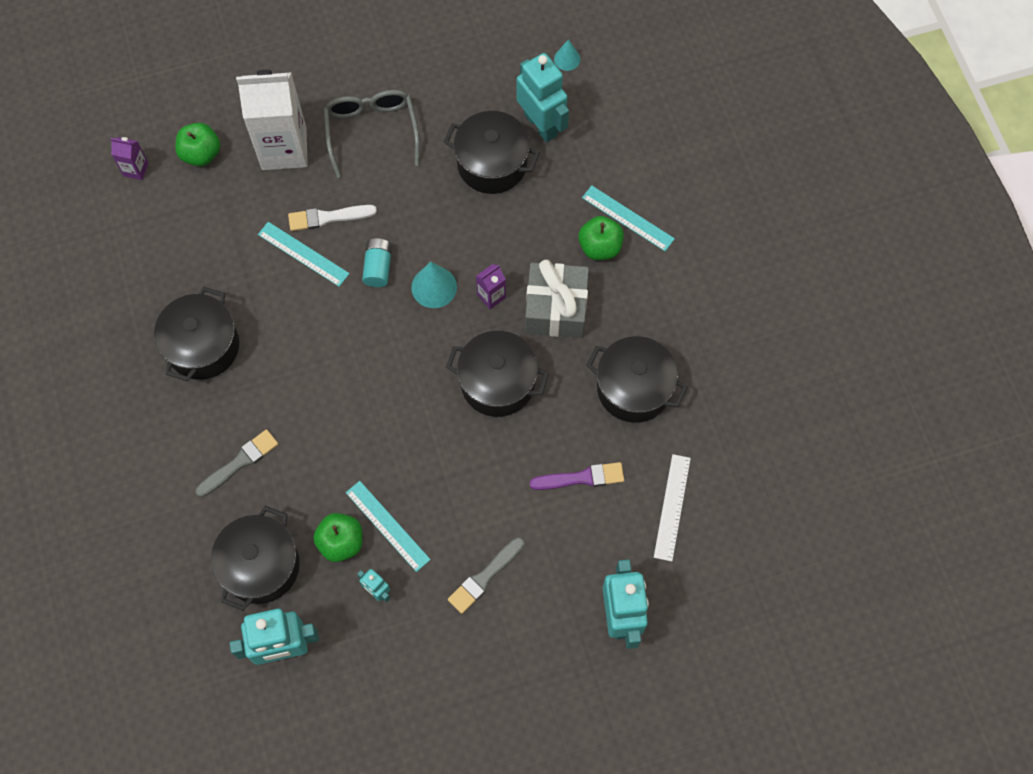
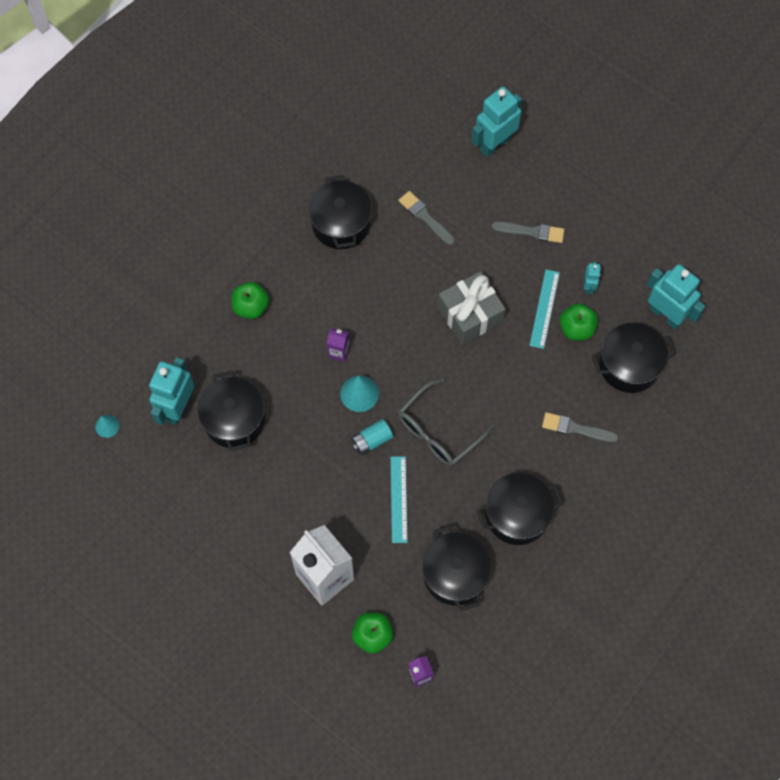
camera: 125 degrees left, 0 degrees up
white brush [288,205,377,231] -> none
grey glasses [324,90,420,178] -> grey glasses moved to [398,378,494,466]
black pot [446,331,549,417] -> black pot moved to [422,525,492,611]
grey gift [525,260,589,338] -> grey gift moved to [438,271,506,345]
purple brush [530,462,624,490] -> grey brush [398,191,455,245]
turquoise ruler [582,185,675,251] -> none
white ruler [654,454,691,561] -> none

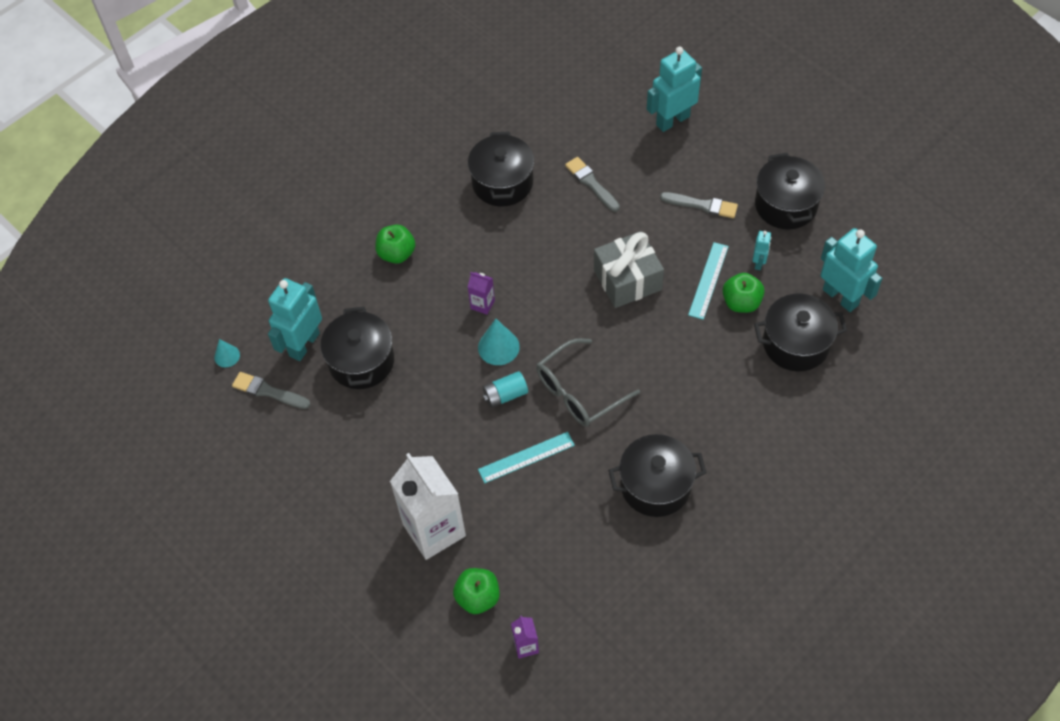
camera: 10 degrees right, 10 degrees down
turquoise ruler [391,456,407,543] -> turquoise ruler turned 60 degrees clockwise [478,432,575,483]
black pot [422,525,492,611] -> black pot moved to [755,153,825,229]
grey brush [542,412,618,443] -> grey brush moved to [232,372,311,409]

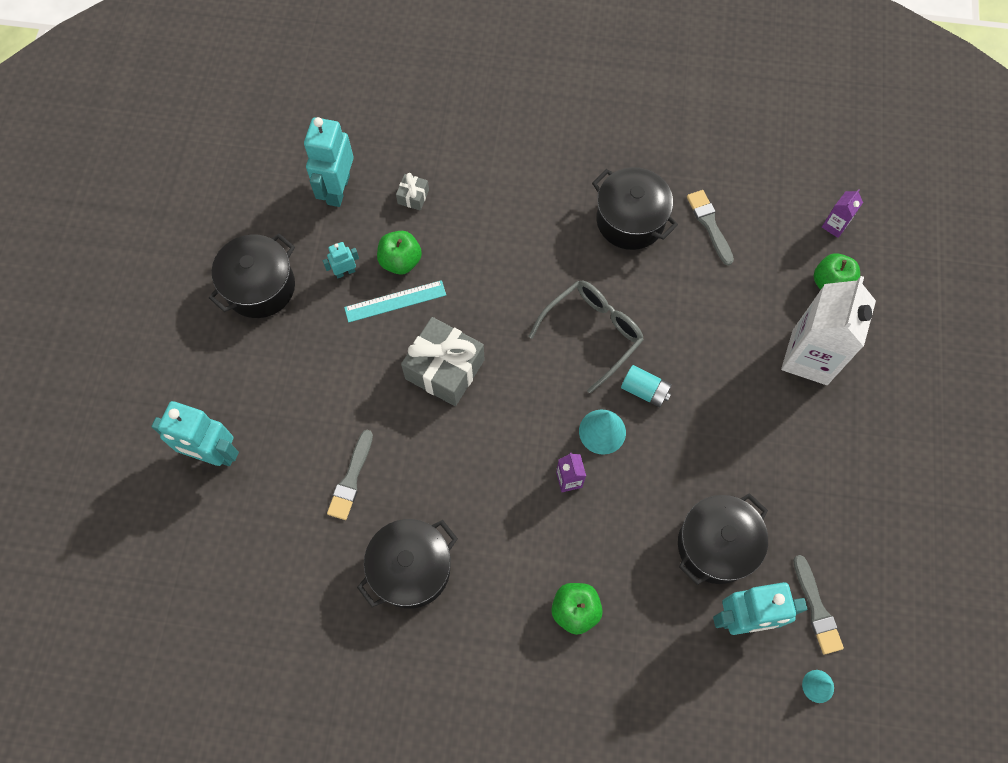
camera: 130 degrees left, 10 degrees up
turquoise ruler [478,432,575,483] -> none
grey glasses [536,338,640,427] -> grey glasses turned 60 degrees counterclockwise [529,280,644,394]
grey brush [660,192,738,218] -> grey brush moved to [687,190,734,266]
black pot [754,293,847,371] -> grey gift [396,173,429,211]

